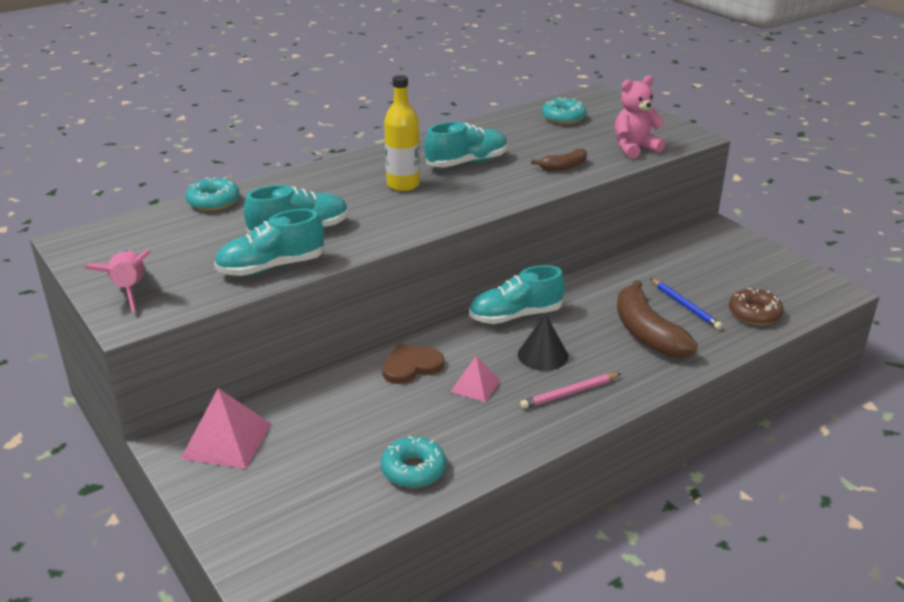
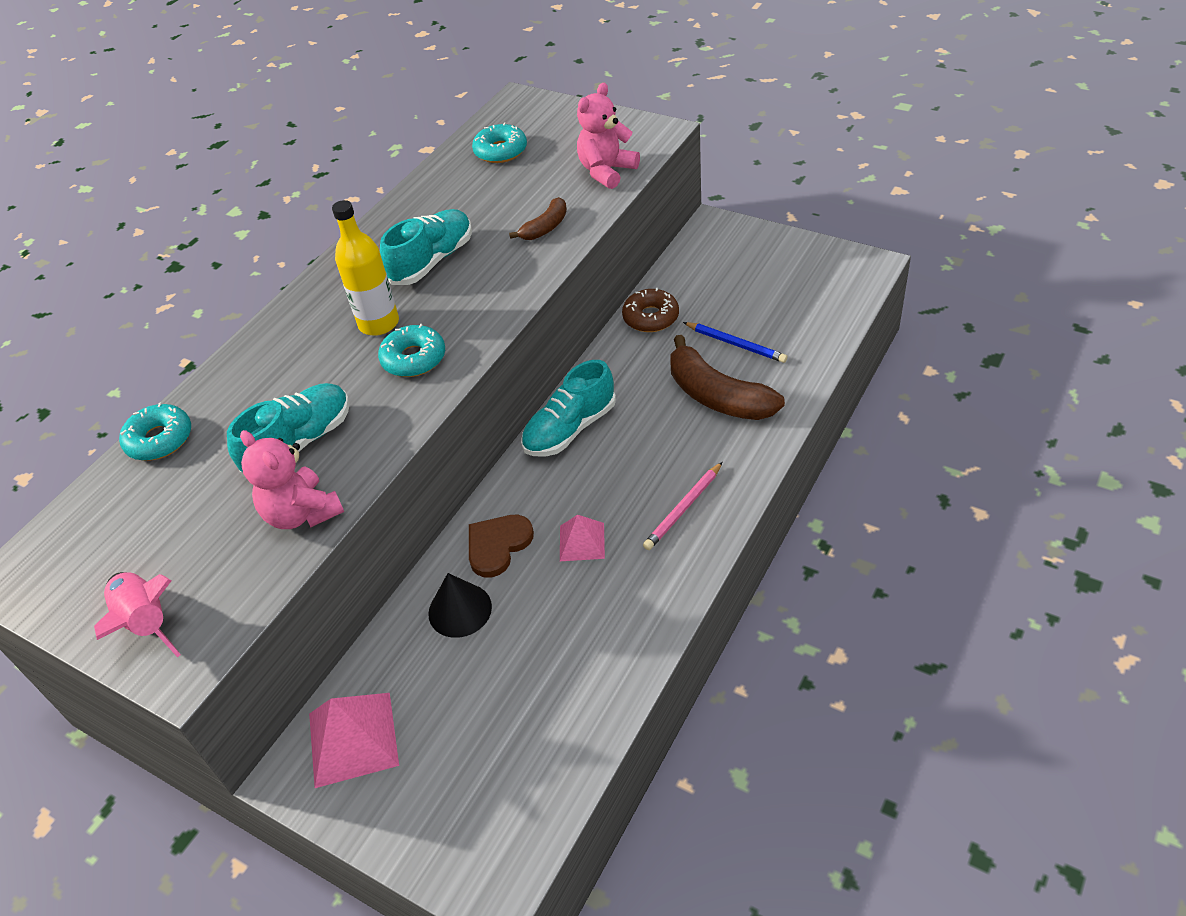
camera: 20 degrees left, 15 degrees up
turquoise shoe [214,209,324,276] -> pink teddy bear [240,430,344,529]
turquoise donut [381,436,446,488] -> turquoise donut moved to [378,324,445,377]
black cone [518,314,568,371] -> black cone moved to [428,573,492,638]
brown donut [729,288,784,325] -> brown donut moved to [622,288,679,332]

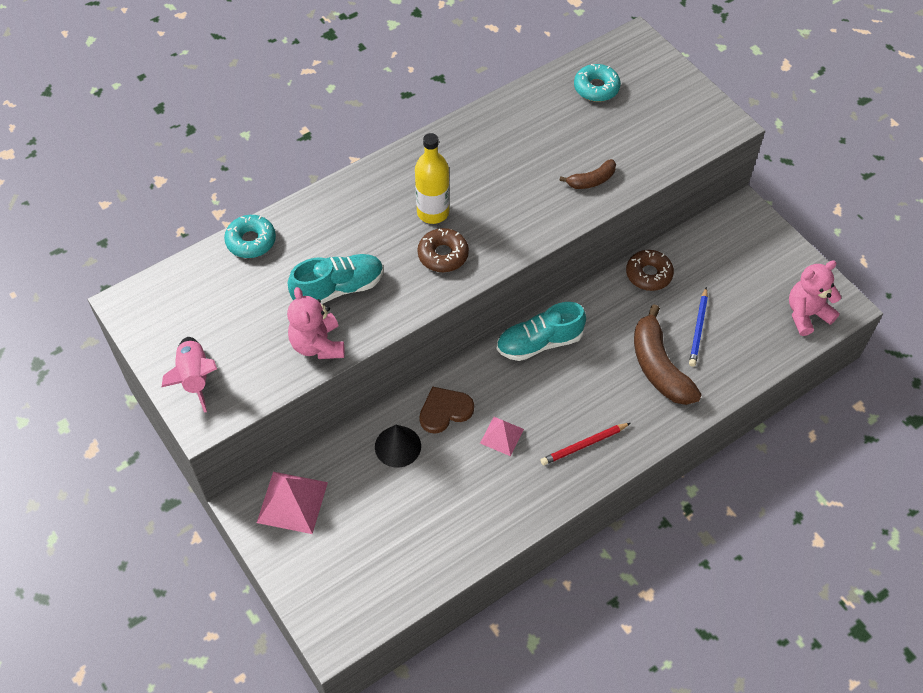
camera: 20 degrees right, 10 degrees up
turquoise donut [378,324,445,377] -> brown donut [417,228,469,272]
turquoise shoe [380,209,472,285] -> none
pink teddy bear [577,83,640,189] -> pink teddy bear moved to [789,260,842,336]
pink pencil [643,462,722,550] -> red pencil [541,423,630,465]
blue pencil [683,322,787,363] -> blue pencil turned 45 degrees clockwise [689,287,708,367]

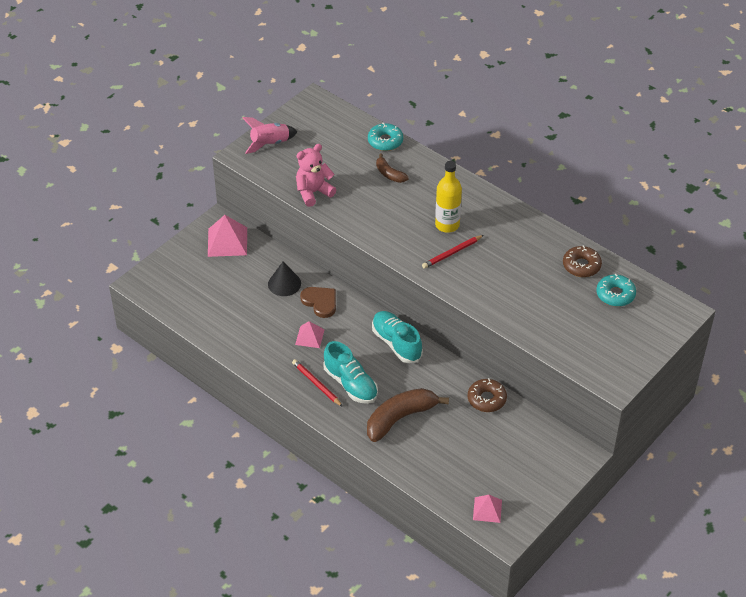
camera: 75 degrees right, 10 degrees down
turquoise shoe [288,254,384,304] -> turquoise shoe moved to [323,341,378,404]
brown donut [417,228,469,272] -> brown donut moved to [563,245,602,277]
brown banana [559,159,616,189] -> brown banana moved to [376,154,409,183]
blue pencil [689,287,708,367] -> none
pink teddy bear [789,260,842,336] -> pink pyramid [473,495,502,523]
none -> red pencil [422,235,484,269]

